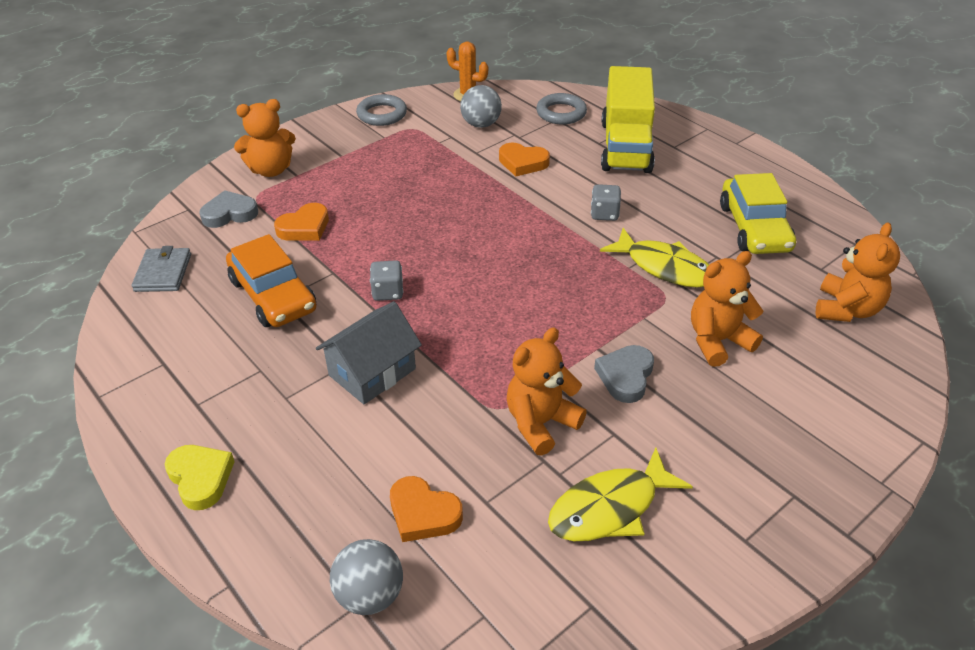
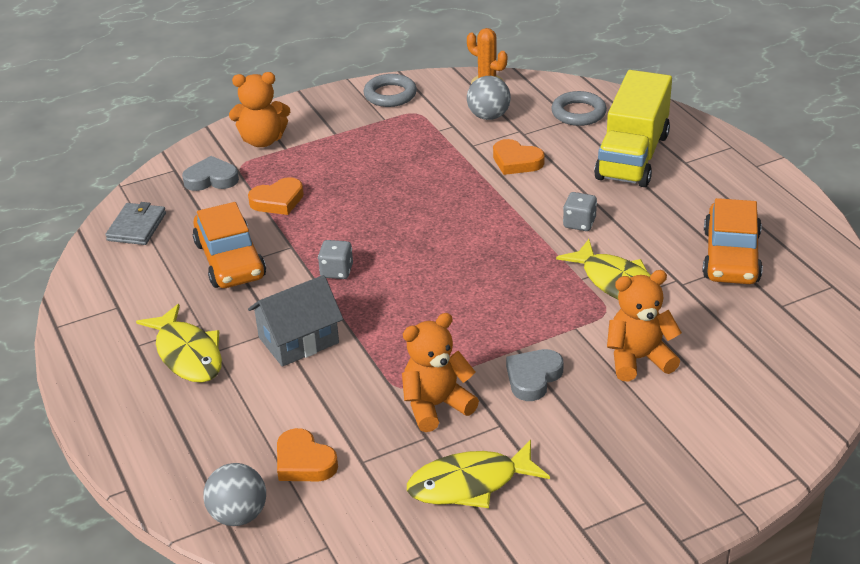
camera: 15 degrees right, 5 degrees down
yellow heart [165,445,235,510] -> none
yellow car [720,173,796,254] -> orange car [702,198,763,284]
orange teddy bear [816,222,900,322] -> none
none -> yellow fish [136,304,222,383]

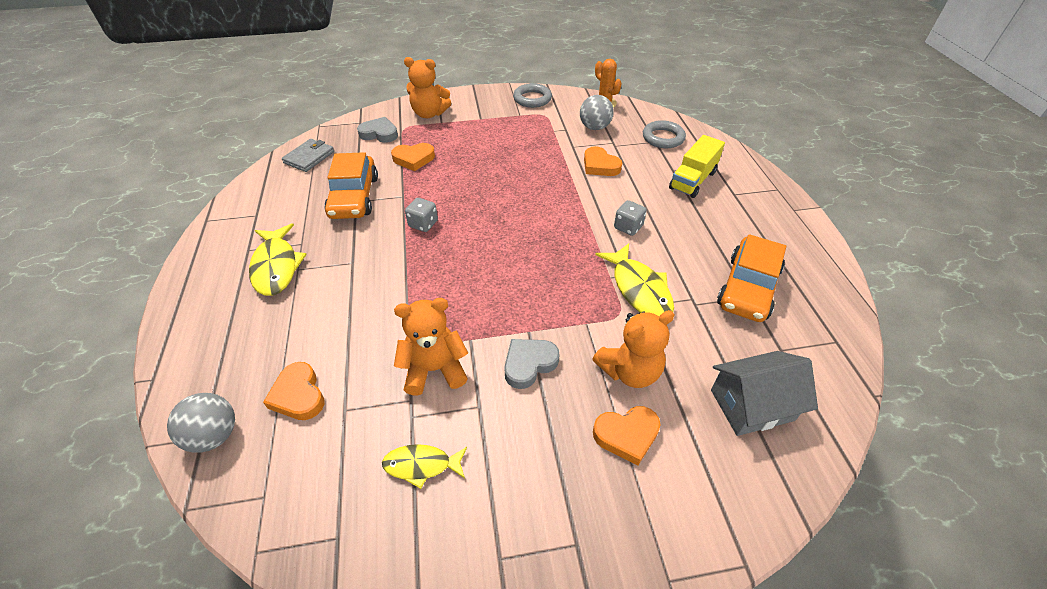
camera: 15 degrees right, 10 degrees up
grey house [248,275,343,367] -> grey house moved to [711,351,818,436]
yellow fish [407,440,550,508] -> yellow fish [382,444,467,489], size x0.62
yellow truck [594,70,672,187] -> yellow truck [669,135,725,198], size x0.64
orange teddy bear [607,270,682,381] -> orange teddy bear turned 150 degrees clockwise [592,310,675,388]
none -> orange heart [593,406,660,466]

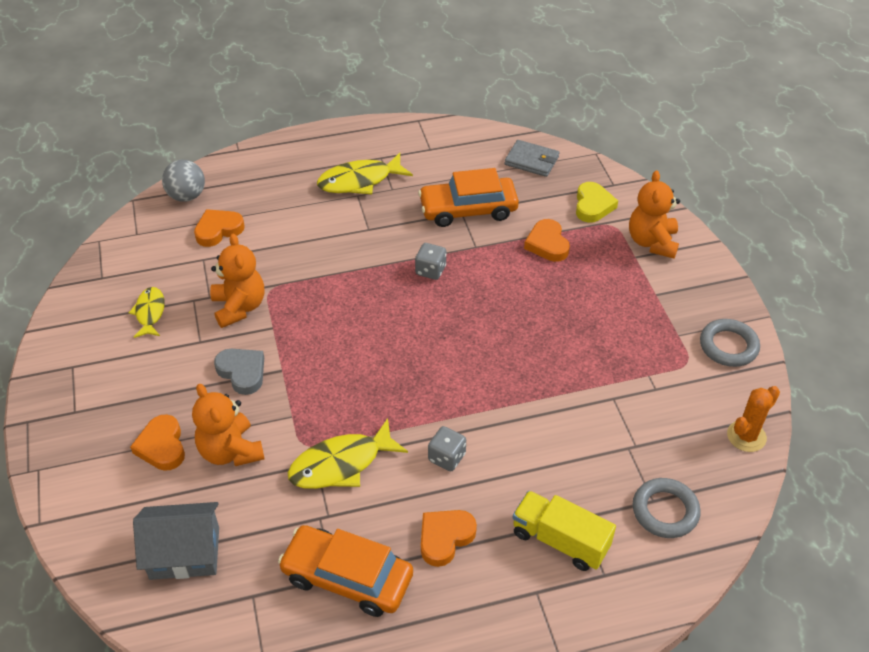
camera: 85 degrees right, 0 degrees up
grey heart [357,117,398,143] -> yellow heart [576,182,618,223]
grey ball [580,95,614,130] -> none
orange heart [584,146,622,176] -> orange heart moved to [421,510,477,567]
grey house [711,351,818,436] -> grey house turned 75 degrees counterclockwise [133,502,219,580]

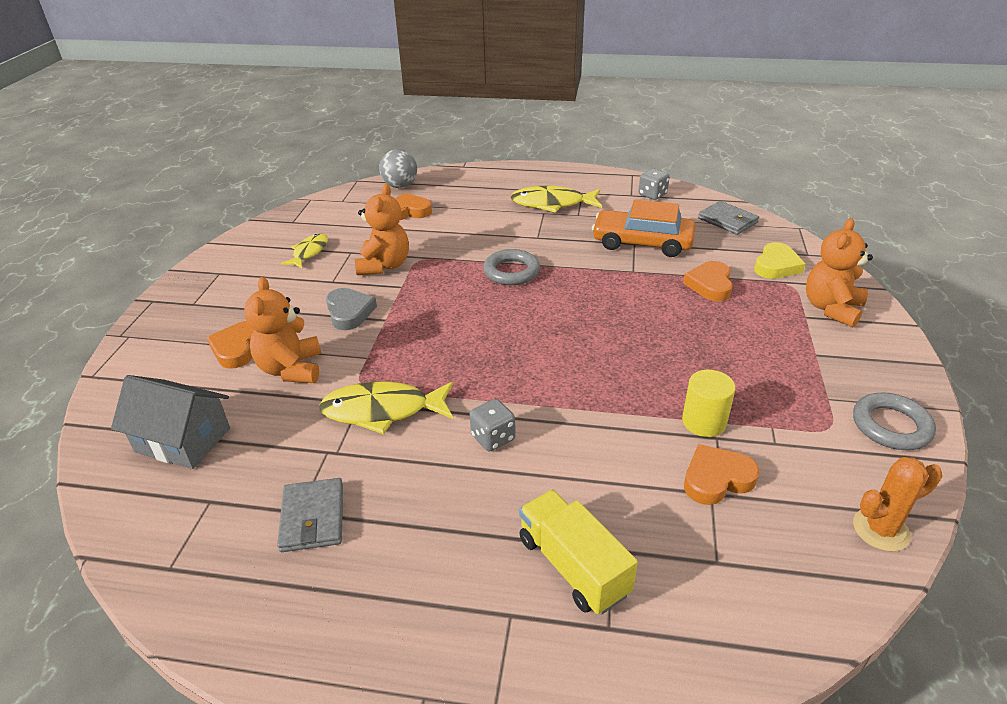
camera: 25 degrees right, 10 degrees down
orange car [278,525,413,617] -> grey wallet [277,478,343,552]
grey dice [415,243,446,280] -> grey dice moved to [639,169,670,200]
orange heart [421,510,477,567] -> orange heart moved to [684,444,759,505]
grey ring [633,478,701,538] -> grey ring moved to [483,249,540,285]
none -> yellow cylinder [682,370,736,437]

